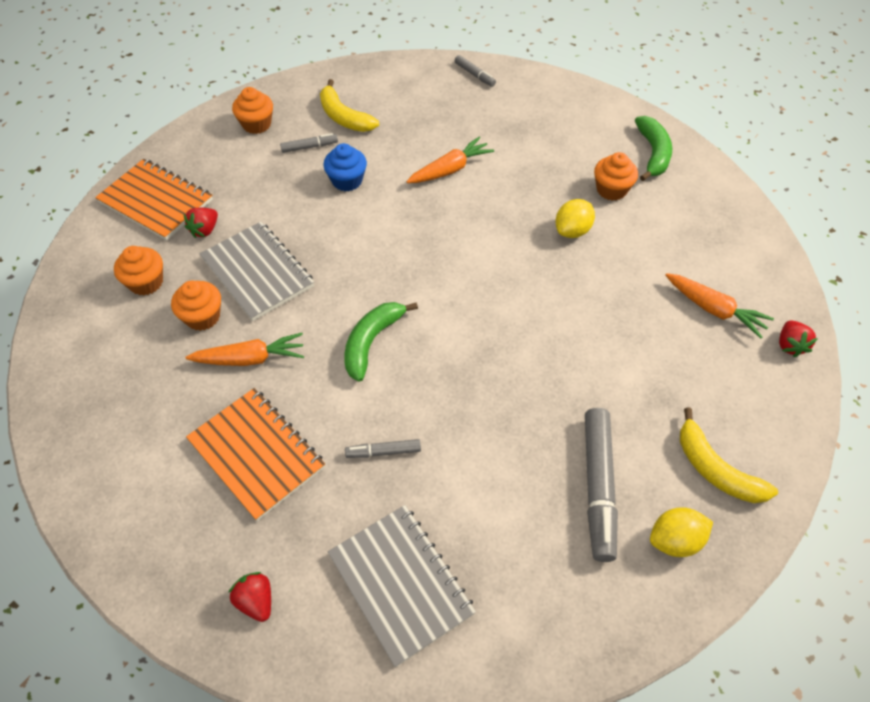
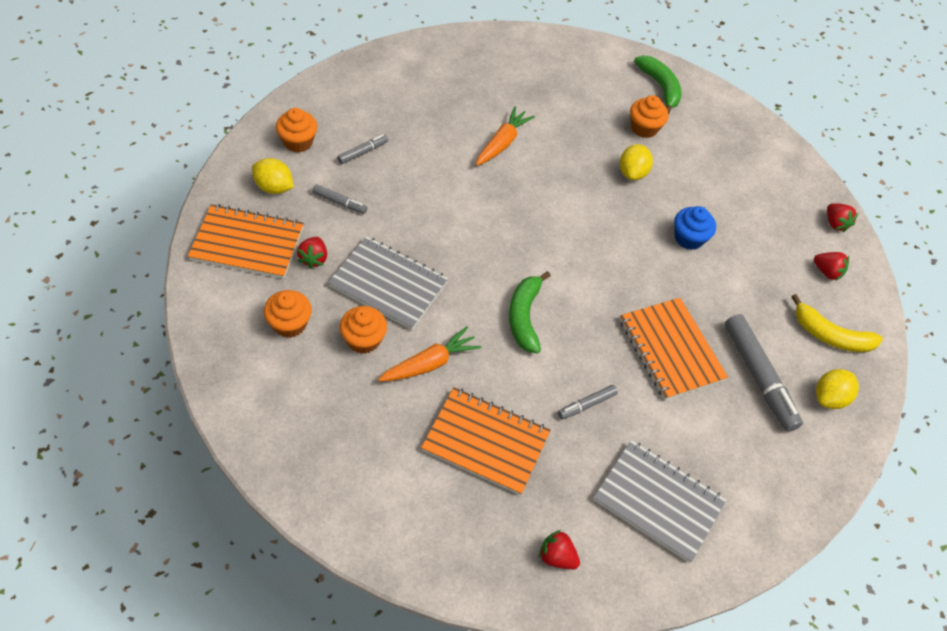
camera: 30 degrees left, 0 degrees up
yellow banana [320,79,379,132] -> none
blue cupcake [324,143,367,191] -> blue cupcake moved to [674,206,716,250]
grey marker [455,55,496,87] -> grey marker moved to [312,184,367,214]
orange carrot [665,273,774,339] -> none
none -> yellow lemon [252,158,294,194]
none -> orange notebook [620,298,728,400]
none -> red strawberry [814,252,849,281]

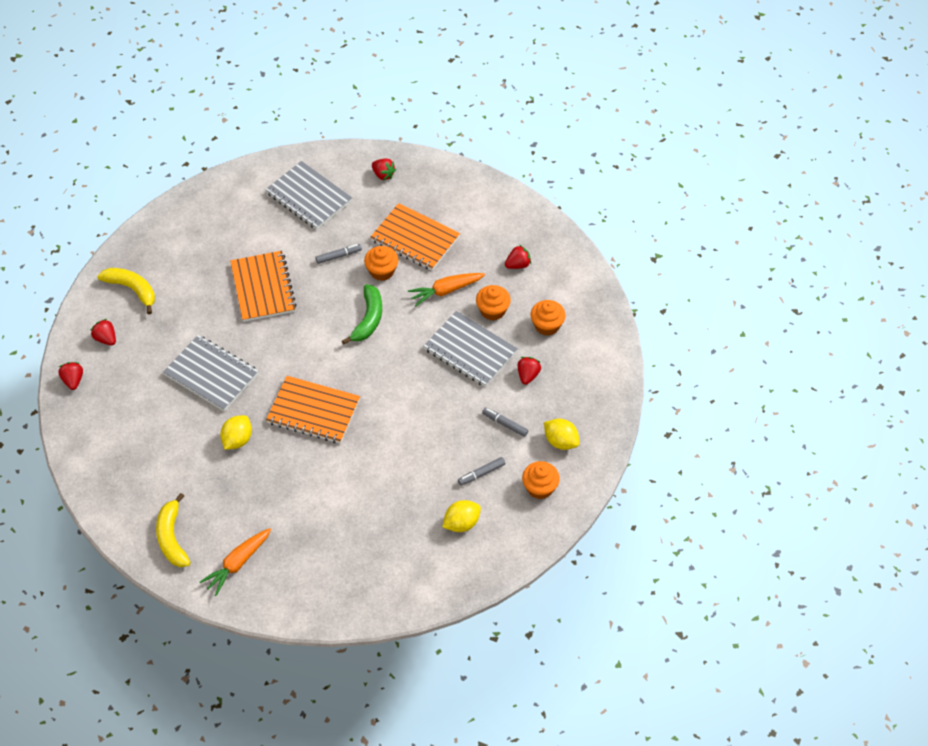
camera: 165 degrees left, 0 degrees up
orange notebook [188,204,304,279] -> orange notebook moved to [266,376,360,444]
orange carrot [476,106,535,166] -> orange carrot moved to [200,528,271,596]
orange cupcake [630,95,669,138] -> orange cupcake moved to [364,246,399,281]
green banana [634,55,681,114] -> yellow banana [156,493,191,567]
blue cupcake [674,206,716,250] -> grey notebook [163,335,258,411]
grey marker [725,314,803,432] -> none
yellow lemon [816,369,859,409] -> yellow lemon moved to [442,500,481,532]
none -> red strawberry [505,245,531,269]

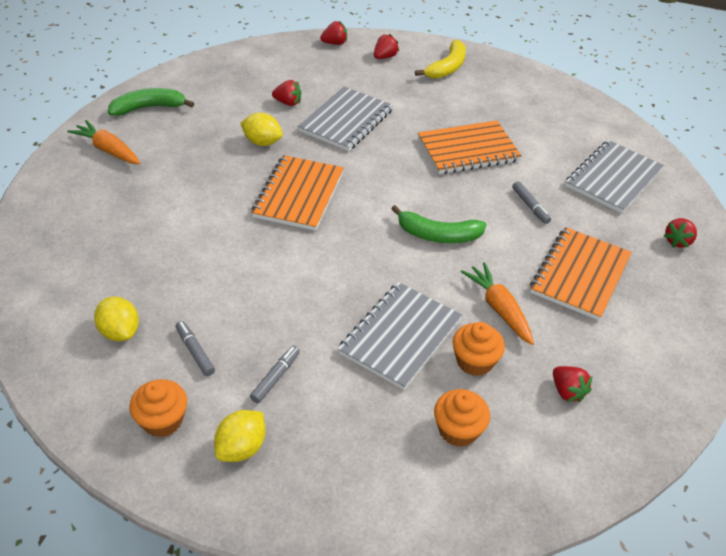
camera: 85 degrees right, 10 degrees down
yellow banana [156,493,191,567] -> green banana [108,88,195,116]
orange cupcake [364,246,399,281] -> none
red strawberry [517,357,541,385] -> red strawberry moved to [272,80,301,106]

